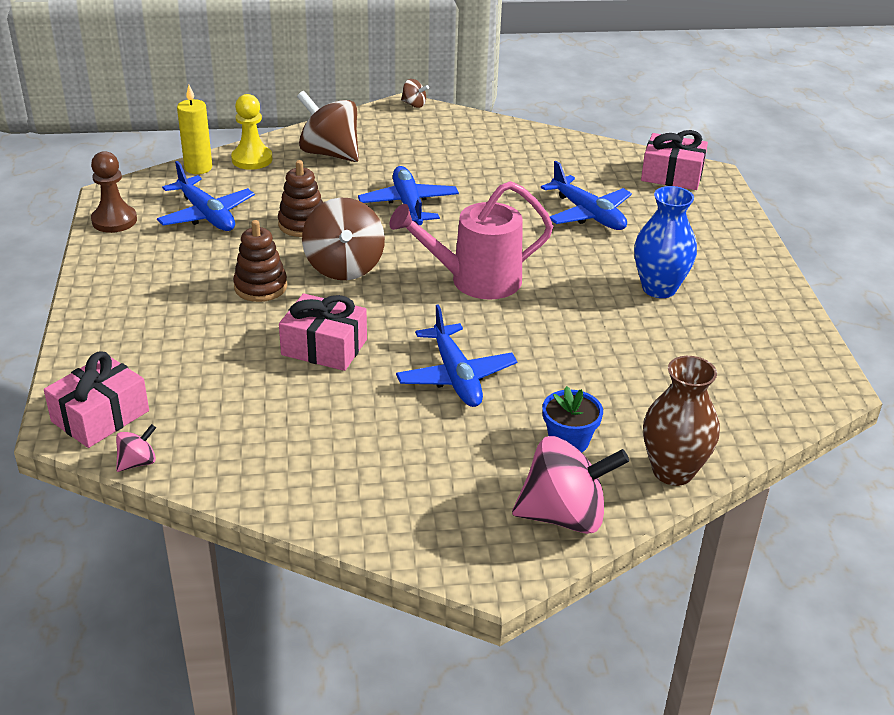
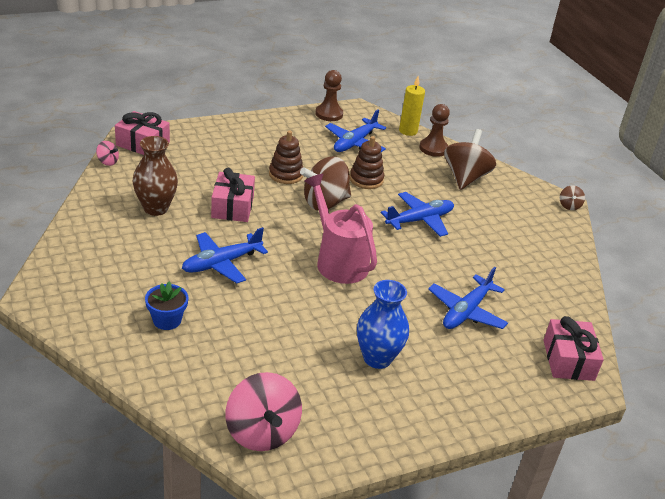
camera: 70 degrees right, 0 degrees up
yellow pawn [231,94,273,170] -> brown pawn [419,104,450,157]
pink spinning top [512,436,629,534] -> pink spinning top moved to [225,372,302,451]
brown vase [643,356,720,486] -> brown vase moved to [132,136,178,216]

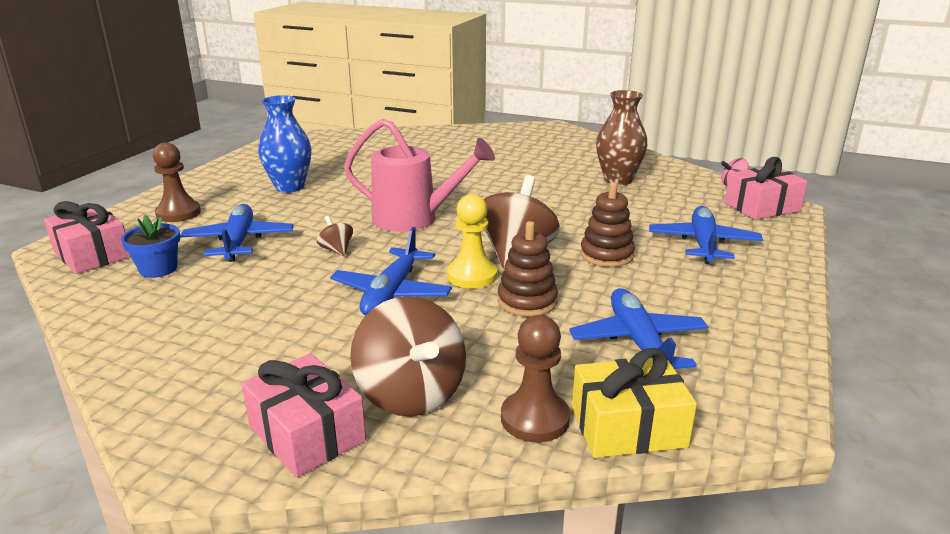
camera: 140 degrees right, 10 degrees down
blue flower pot [145,281,189,330] -> blue flower pot moved to [121,215,180,278]
blue plane [182,227,268,283] -> blue plane moved to [649,206,763,264]
pink gift [211,168,255,222] -> pink gift moved to [241,353,366,477]
pink spinning top [225,372,302,451] -> none
brown pawn [316,70,343,121] -> brown pawn moved to [153,142,201,222]
yellow candle [399,76,425,136] -> yellow gift [572,348,697,458]
brown spinning top [560,185,585,210] -> brown spinning top moved to [317,216,353,256]
none -> yellow pawn [447,194,497,288]

